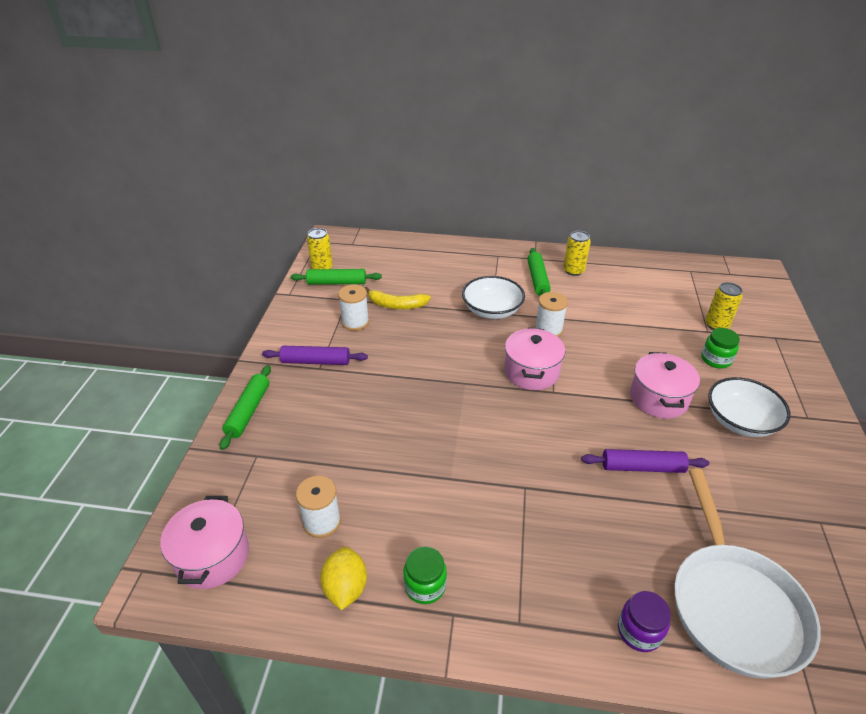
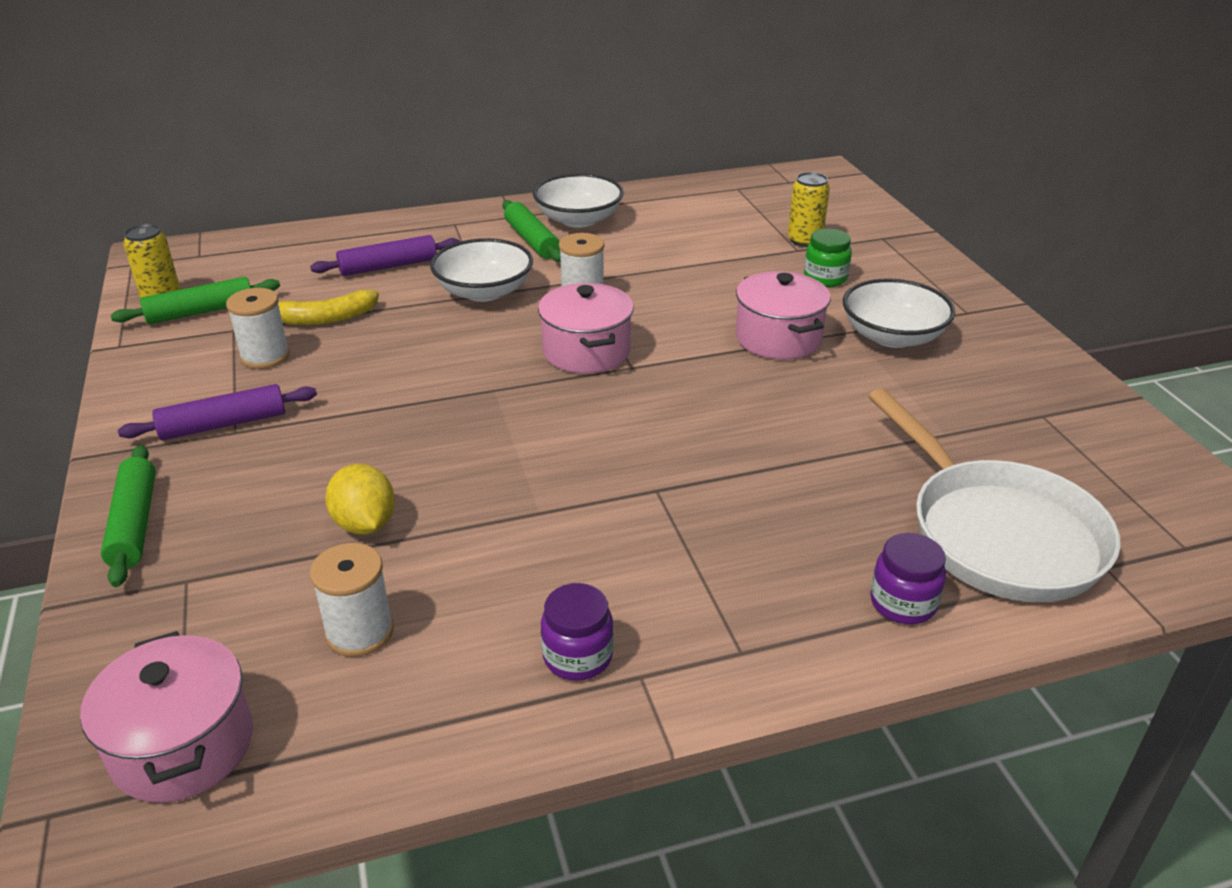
camera: 25 degrees left, 5 degrees down
yellow lemon [320,547,367,610] -> yellow lemon moved to [325,464,395,535]
green jar [403,546,447,604] -> purple jar [541,583,614,681]
yellow can [563,231,591,276] -> white bowl [533,174,624,228]
purple rolling pin [581,449,709,473] -> purple rolling pin moved to [310,235,460,276]

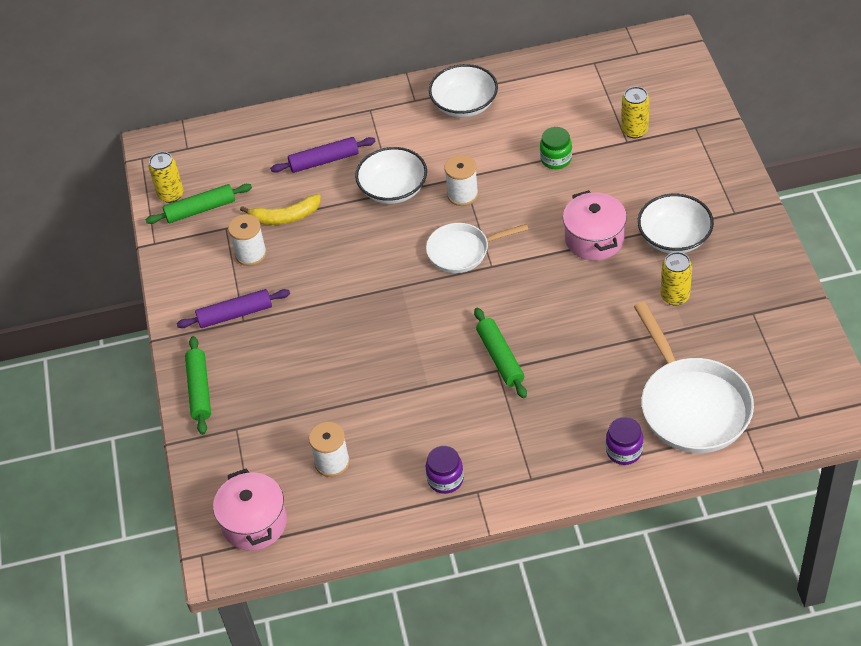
camera: 10 degrees right, 15 degrees up
yellow lemon [325,464,395,535] -> none
green rolling pin [502,200,561,262] -> green rolling pin moved to [474,308,527,398]
pink pot [538,283,634,374] -> white pan [426,223,529,273]
green jar [804,229,852,287] -> green jar moved to [540,127,572,169]
none -> yellow can [661,252,692,306]

